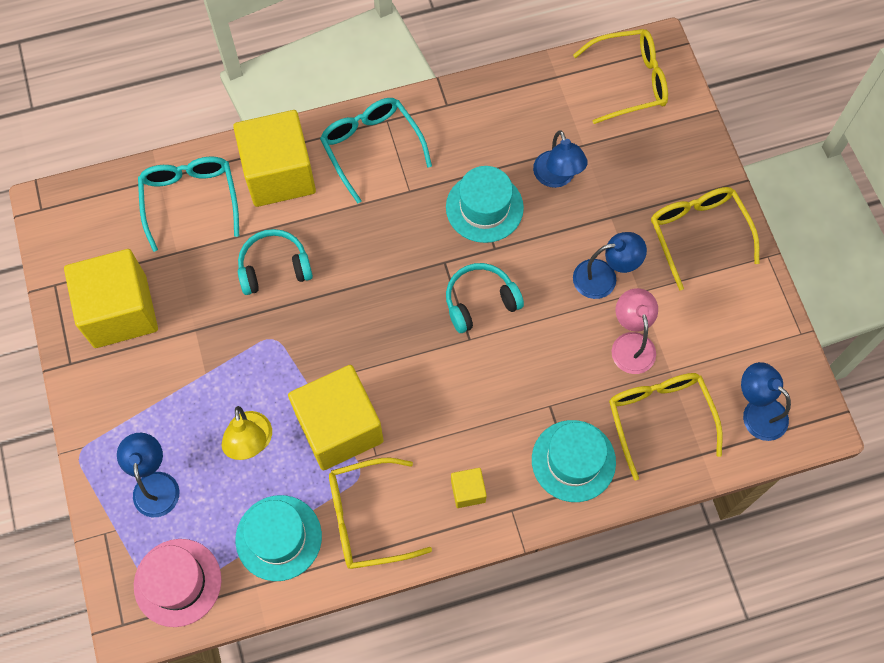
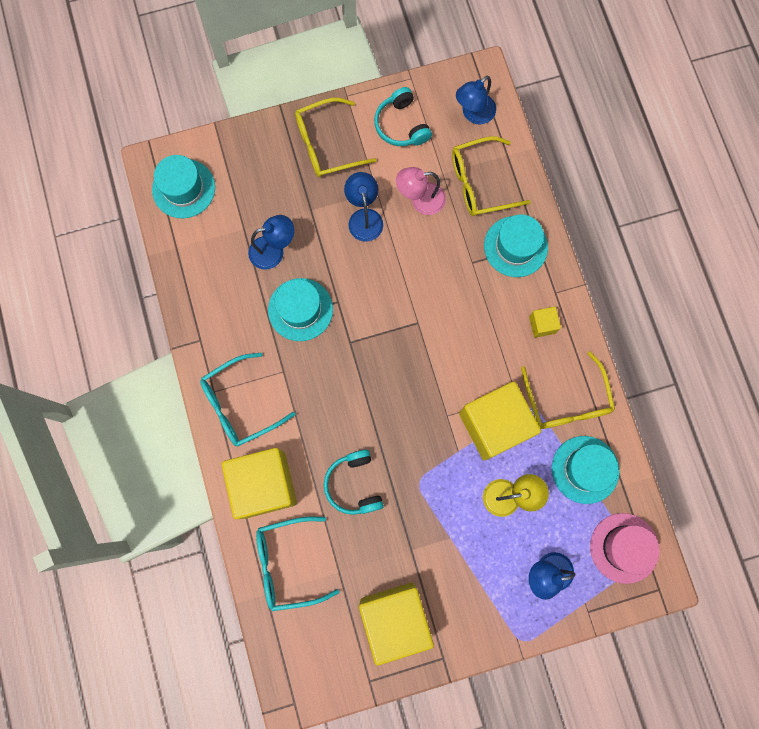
camera: 90 degrees left, 10 degrees up
turquoise headphones [446,263,524,333] -> turquoise headphones moved to [374,87,432,146]
yellow glasses [573,29,668,124] -> turquoise hat [152,155,215,218]

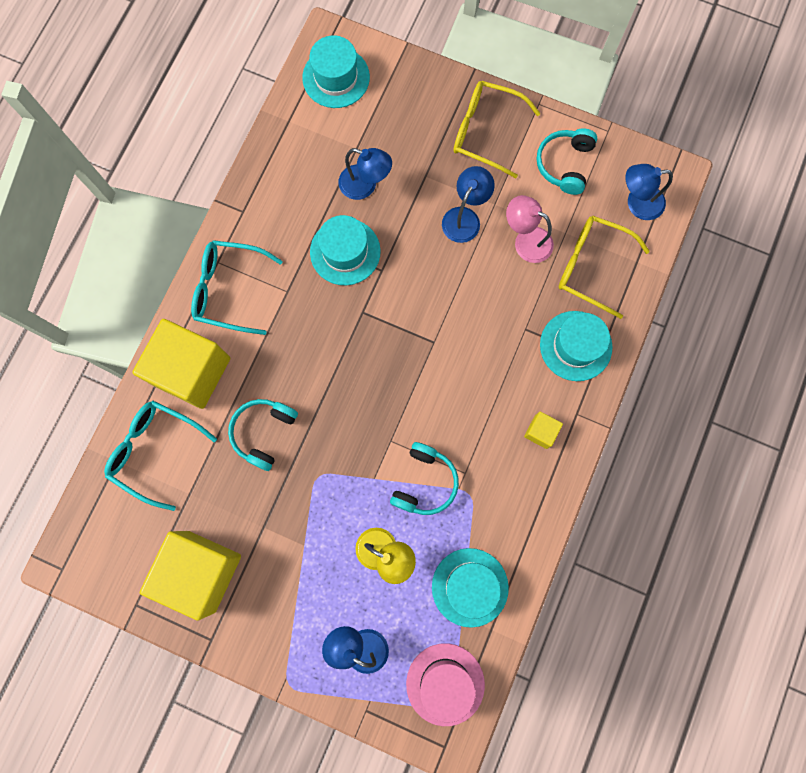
camera: 40 degrees right, 0 degrees up
yellow cube [459,381,541,461] -> turquoise headphones [390,442,459,515]
yellow glasses [521,351,615,429] -> none

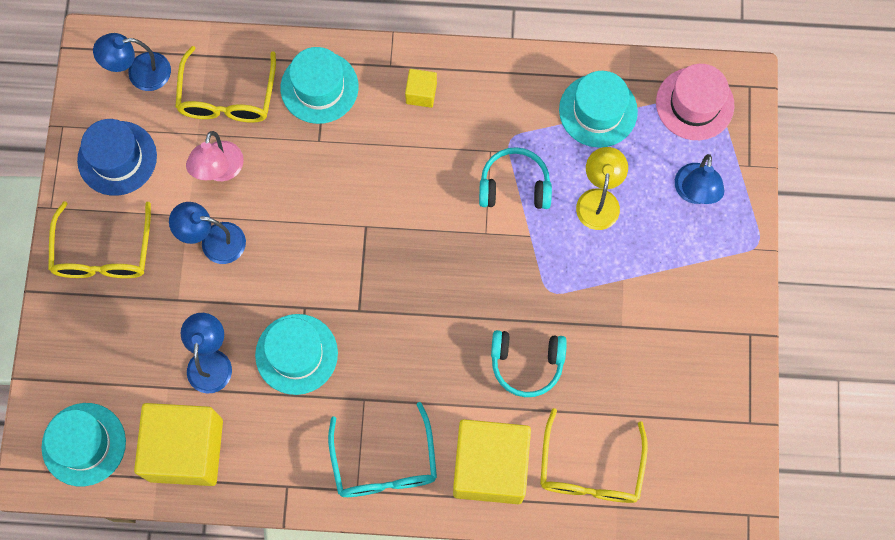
camera: 110 degrees left, 5 degrees down
turquoise glasses [104,401,217,511] -> yellow glasses [540,408,648,503]
yellow cube [140,531,241,621] -> yellow cube moved to [134,403,223,486]
turquoise headphones [536,128,597,195] -> blue hat [77,119,157,196]
blue lamp [625,164,673,220] -> blue lamp turned 105 degrees clockwise [93,33,171,91]

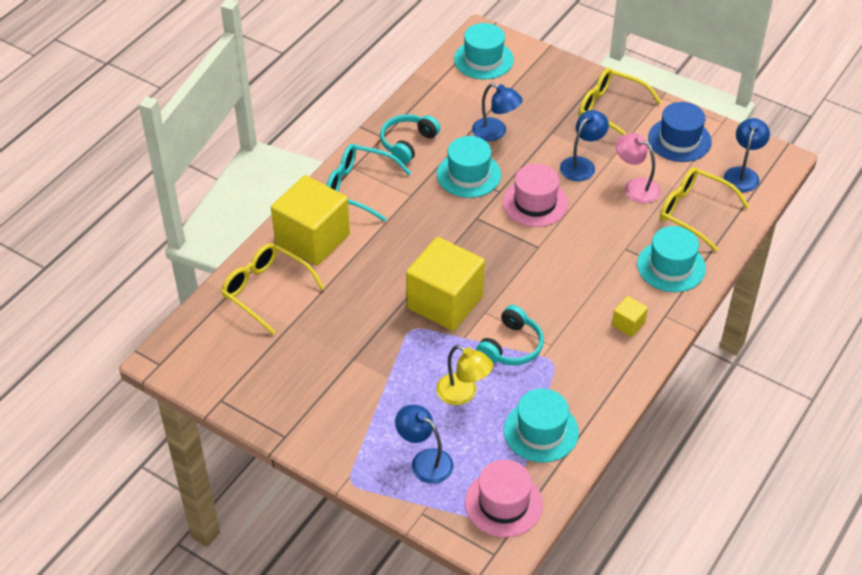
camera: 120 degrees right, 25 degrees down
yellow cube [134,403,223,486] -> yellow cube moved to [406,237,485,331]
turquoise headphones [491,330,567,397] -> turquoise headphones moved to [380,114,440,164]
none -> pink hat [503,164,568,227]

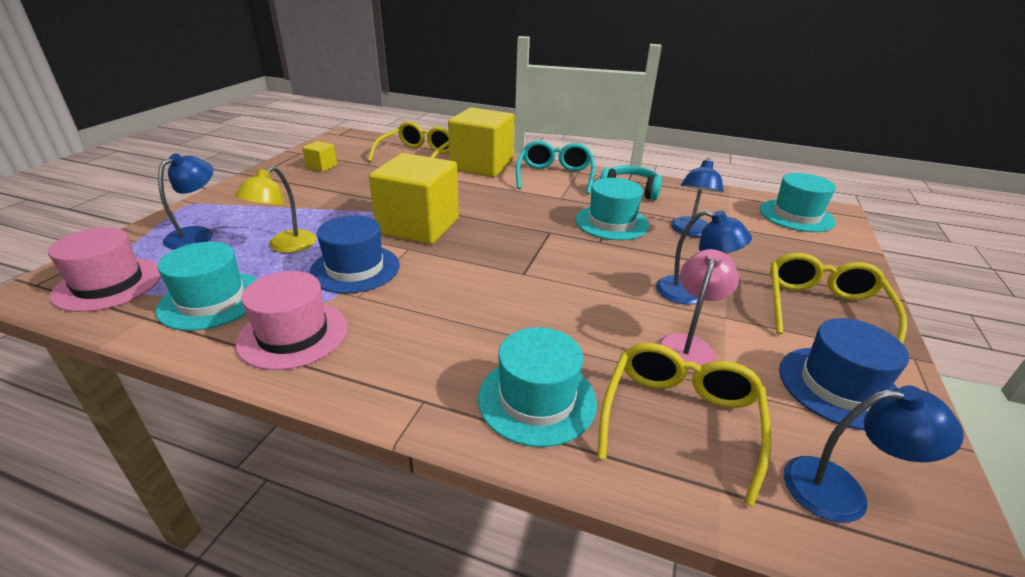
camera: 75 degrees right, 15 degrees down
turquoise headphones [476,305,544,365] -> blue hat [309,215,400,293]
pink hat [503,164,568,227] -> pink hat moved to [236,271,347,370]
yellow cube [612,296,648,337] -> yellow cube moved to [302,141,337,172]

